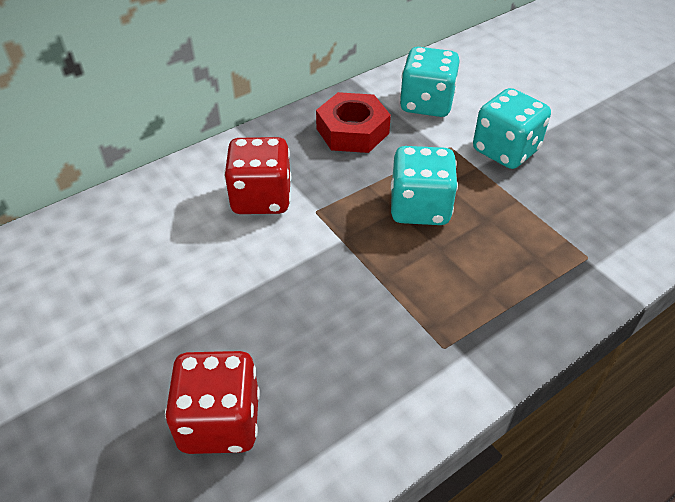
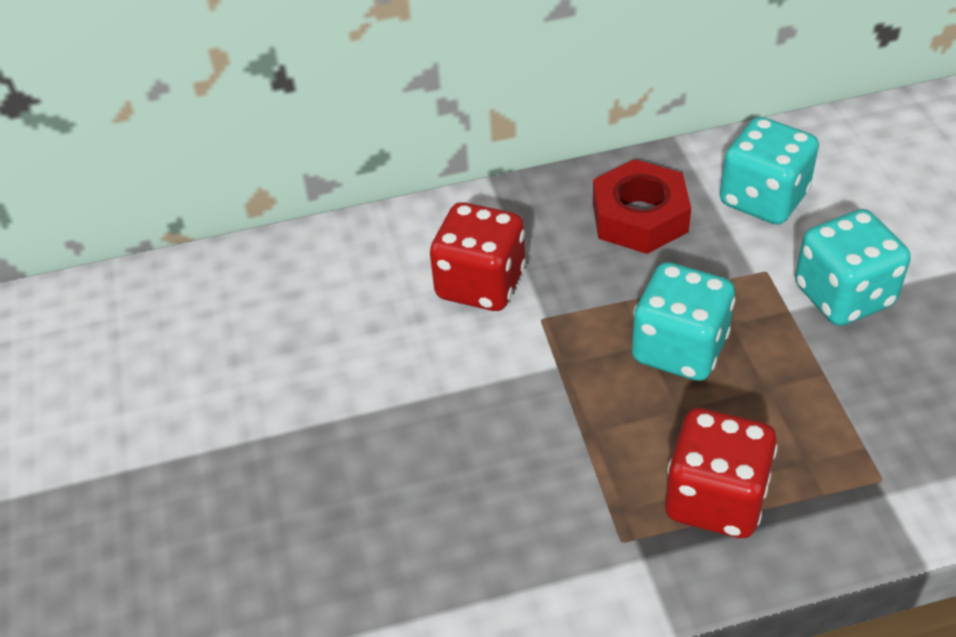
camera: 25 degrees right, 0 degrees up
red dice [165,351,260,454] -> red dice moved to [665,408,778,538]

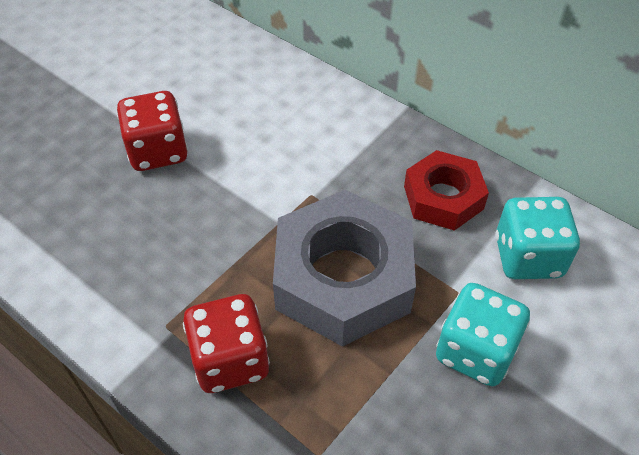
camera: 50 degrees right, 5 degrees up
red dice [430,202,526,311] -> red dice moved to [117,91,188,171]
turquoise dice [632,262,736,381] -> grey nut [273,190,416,347]

